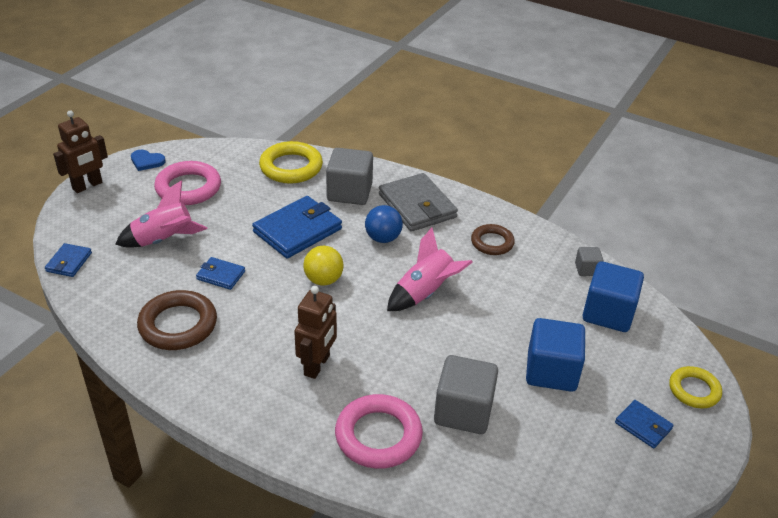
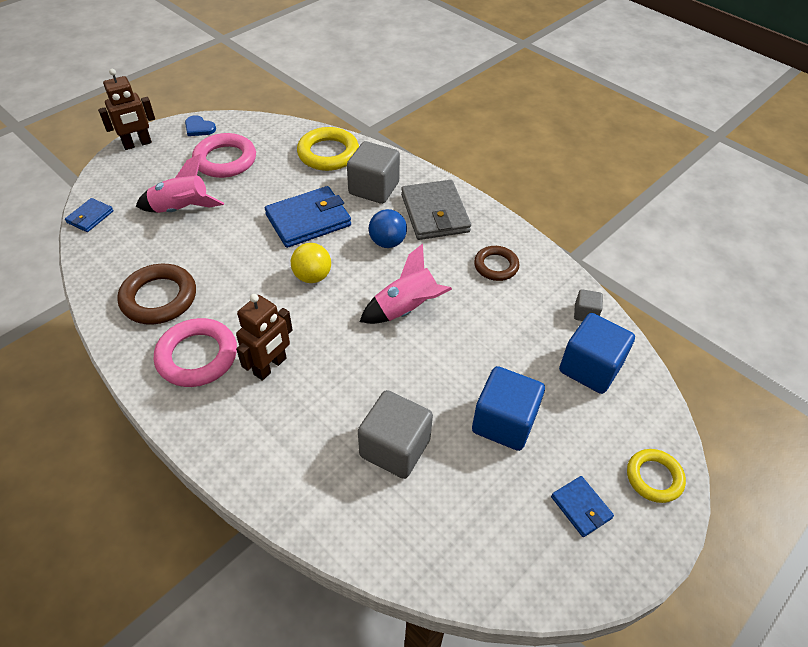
camera: 15 degrees right, 10 degrees up
blue wallet [196,257,245,290] -> none
pink ring [335,394,423,469] -> pink ring moved to [154,318,237,387]

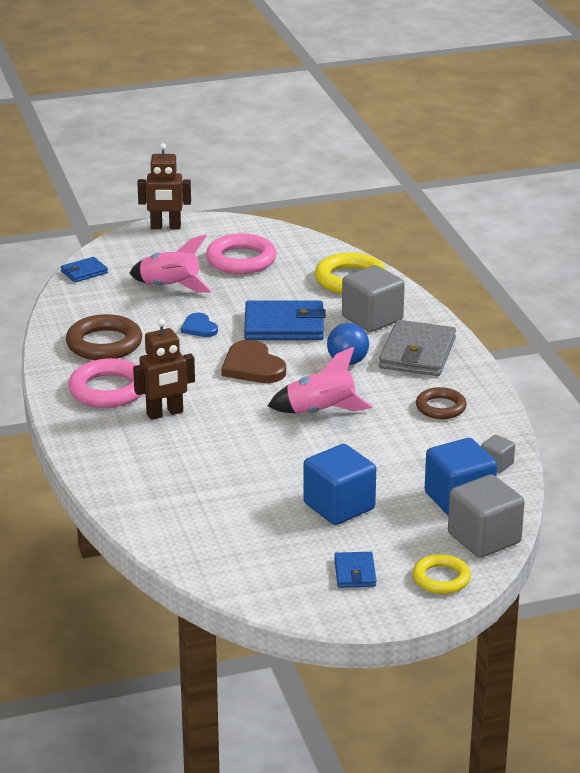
camera: 30 degrees right, 20 degrees down
blue heart [185,115,216,136] -> blue heart moved to [181,313,218,337]
yellow ball [291,243,331,283] -> brown heart [221,340,286,383]
grey cube [358,390,433,479] -> grey cube moved to [448,474,525,558]

